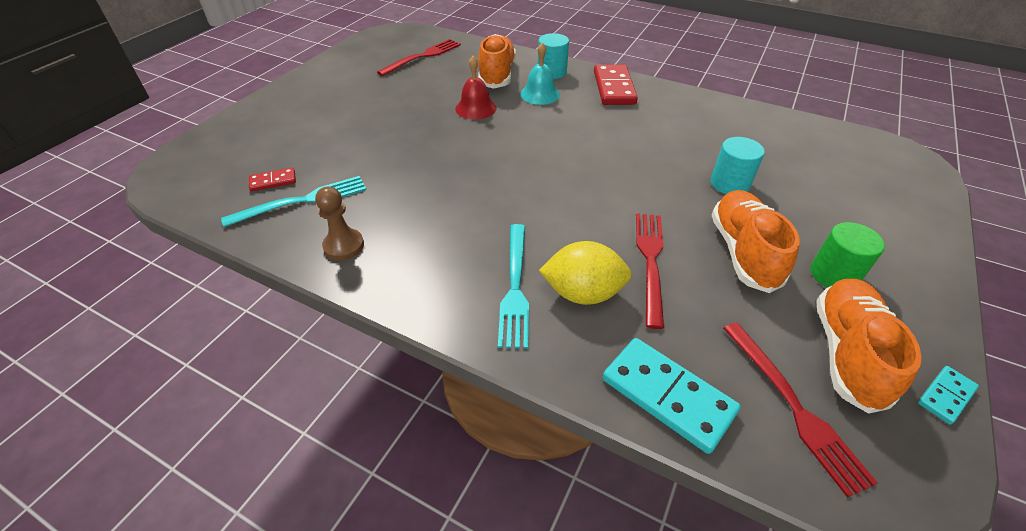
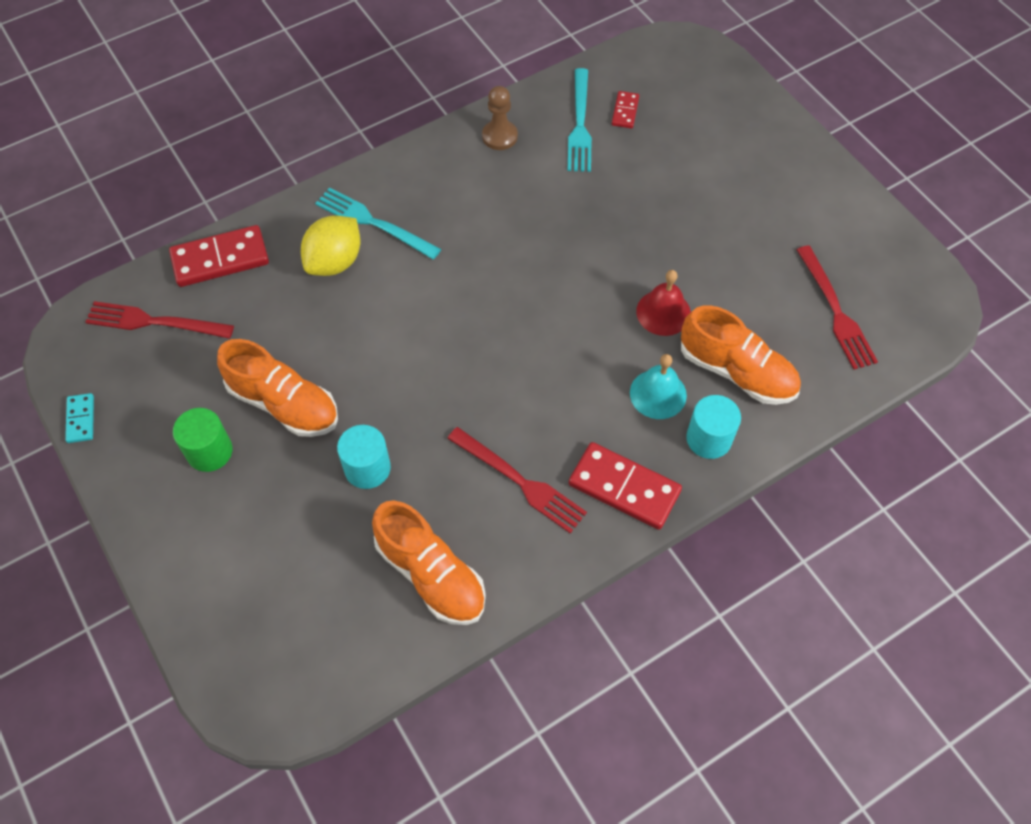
camera: 120 degrees right, 15 degrees up
turquoise domino [603,338,741,454] -> red domino [169,225,269,287]
red fork [636,213,664,329] -> red fork moved to [447,427,587,533]
orange shoe [816,279,922,414] -> orange shoe moved to [372,500,486,625]

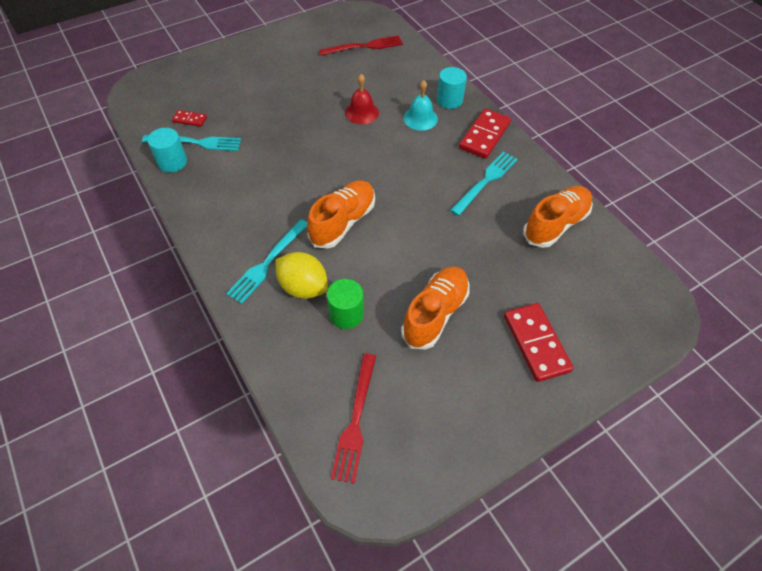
camera: 90 degrees left, 5 degrees down
turquoise domino [65,393,94,443] -> none
red domino [169,225,269,287] -> red domino moved to [504,303,574,382]
green cylinder [173,408,233,472] -> green cylinder moved to [327,279,364,329]
turquoise cylinder [337,425,391,489] -> turquoise cylinder moved to [147,128,187,172]
red fork [447,427,587,533] -> turquoise fork [450,151,518,216]
brown pawn [482,86,518,150] -> none
orange shoe [681,305,801,405] -> orange shoe moved to [307,180,375,249]

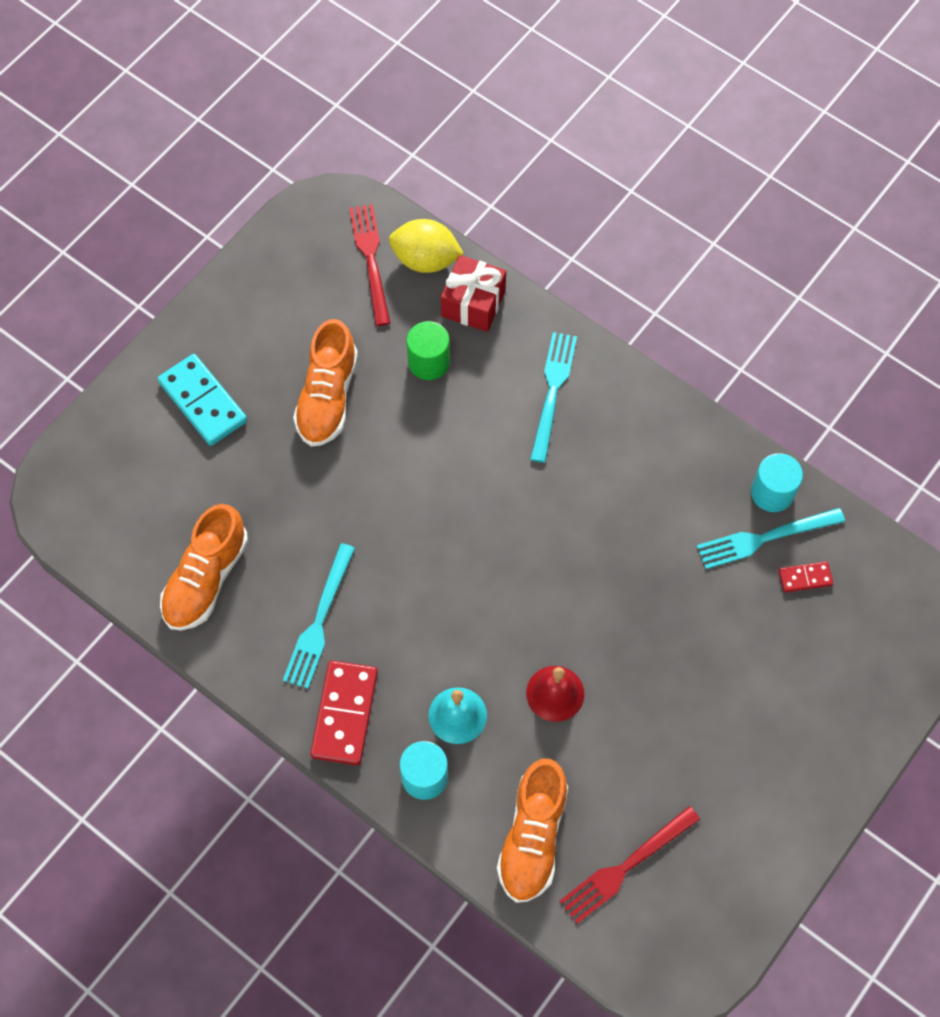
camera: 160 degrees right, 10 degrees up
yellow lemon [275,252,328,299] -> yellow lemon moved to [389,219,464,273]
orange shoe [307,180,375,249] -> orange shoe moved to [497,758,568,903]
red domino [504,303,574,382] -> turquoise domino [158,354,247,446]
none -> red gift [441,255,506,332]

